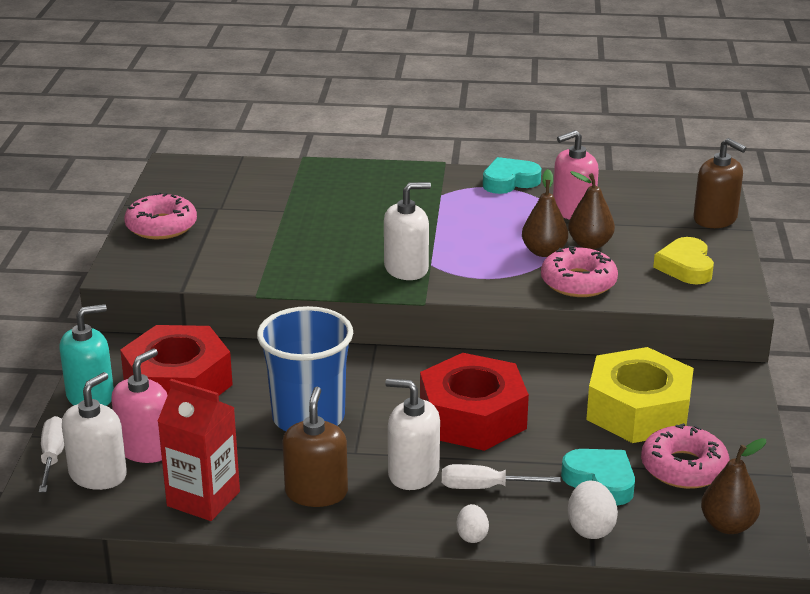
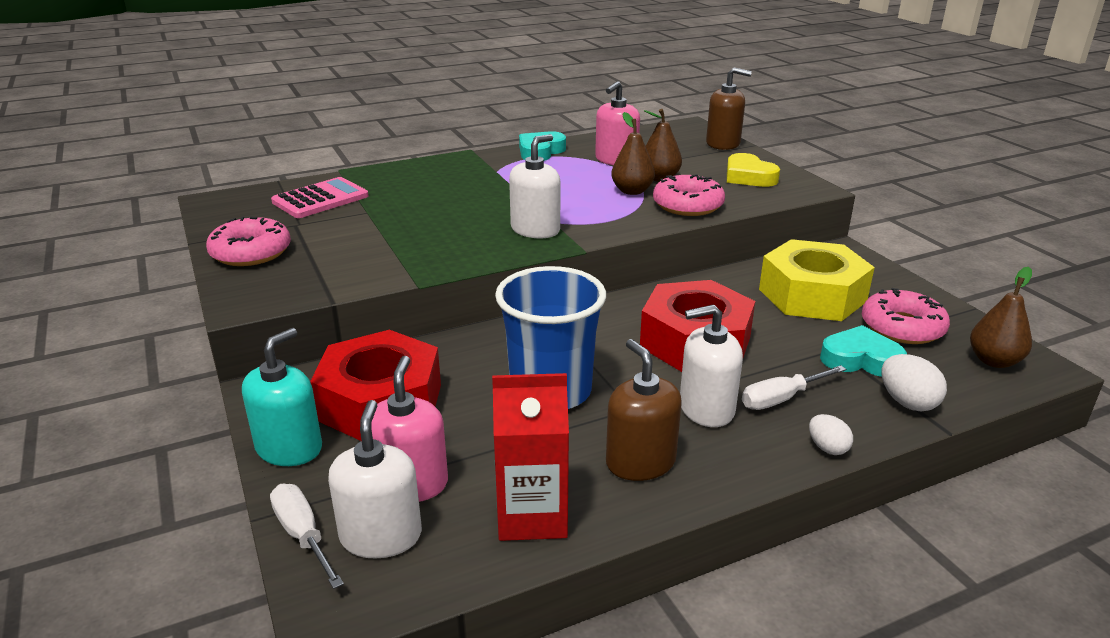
camera: 30 degrees left, 0 degrees up
none -> pink calculator [271,177,368,218]

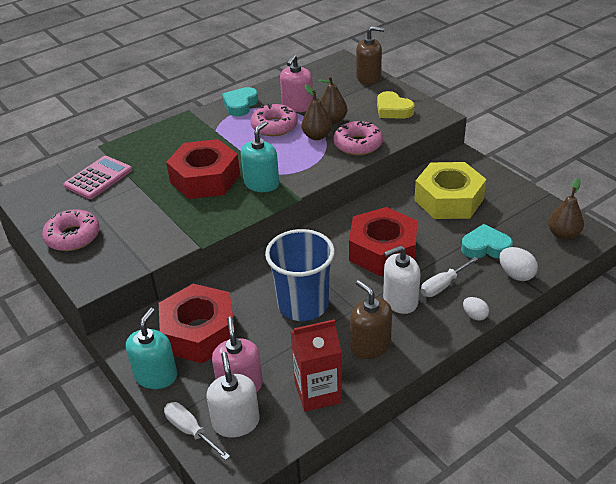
camera: 10 degrees left, 10 degrees up
white soap dispenser [509,134,560,238] -> turquoise soap dispenser [241,121,279,192]
pink donut [862,288,950,344] -> pink donut moved to [251,104,298,136]
none -> red nut [166,139,240,199]

